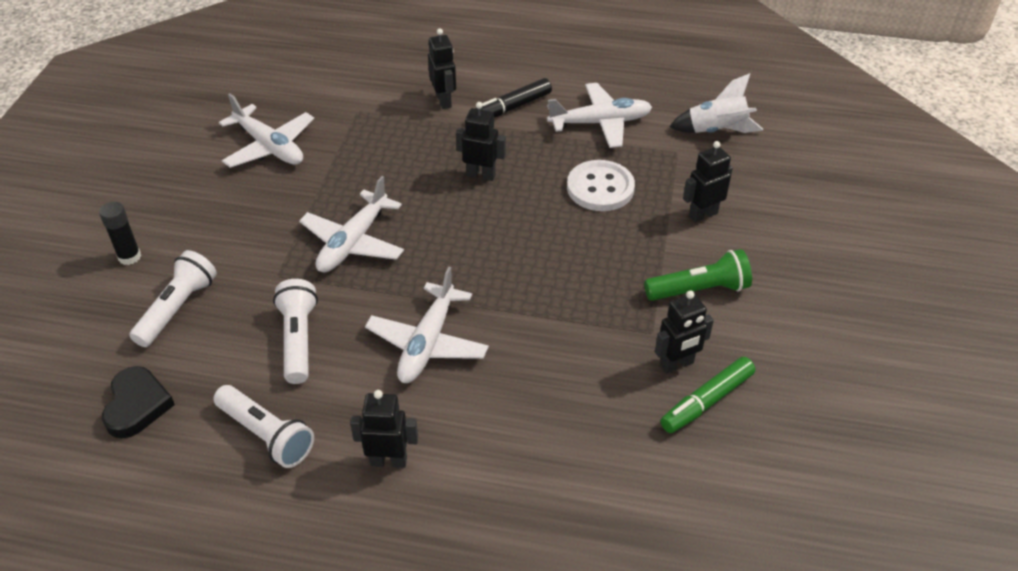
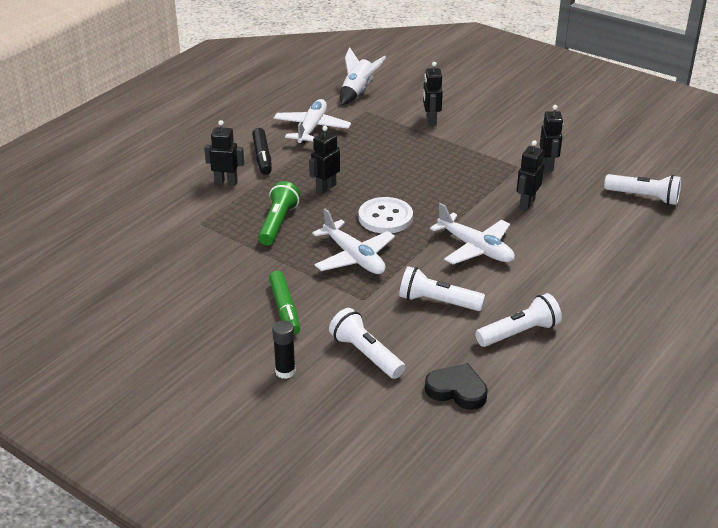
camera: 65 degrees left, 10 degrees down
white plane [219,94,314,168] -> none
black robot [350,390,418,468] -> black robot moved to [517,140,544,210]
white button [567,160,635,211] -> white button moved to [358,197,413,233]
green flashlight [644,249,752,301] -> green flashlight moved to [258,181,300,246]
green marker [660,357,755,433] -> green marker moved to [269,271,300,335]
none -> white flashlight [604,174,681,205]

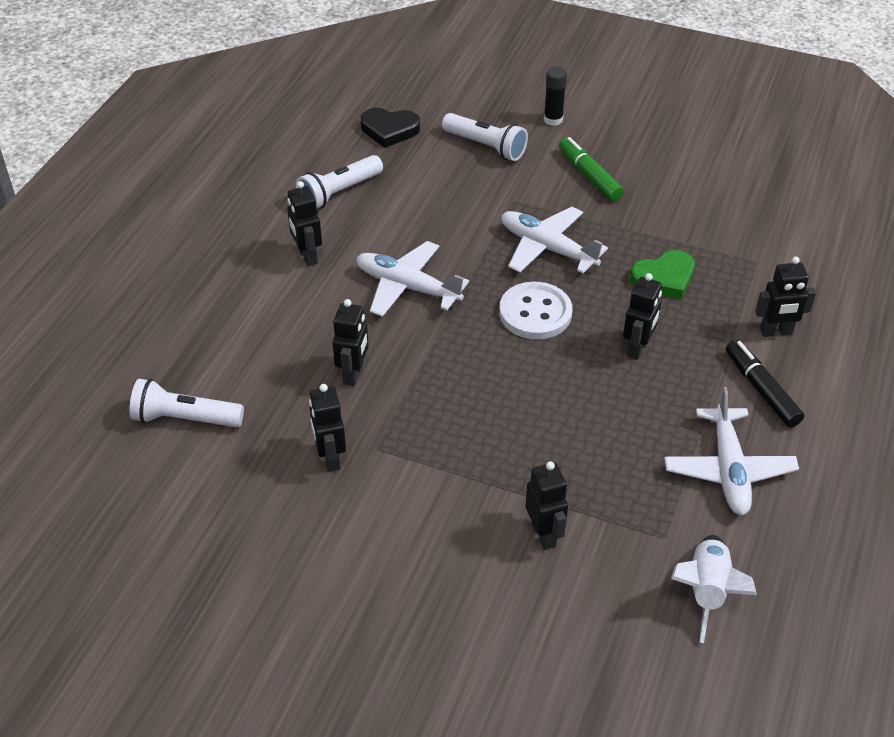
camera: 165 degrees right, 10 degrees up
green flashlight [258,181,300,246] -> green heart [630,250,695,299]
white flashlight [399,266,485,311] -> none
none -> black robot [287,181,322,266]

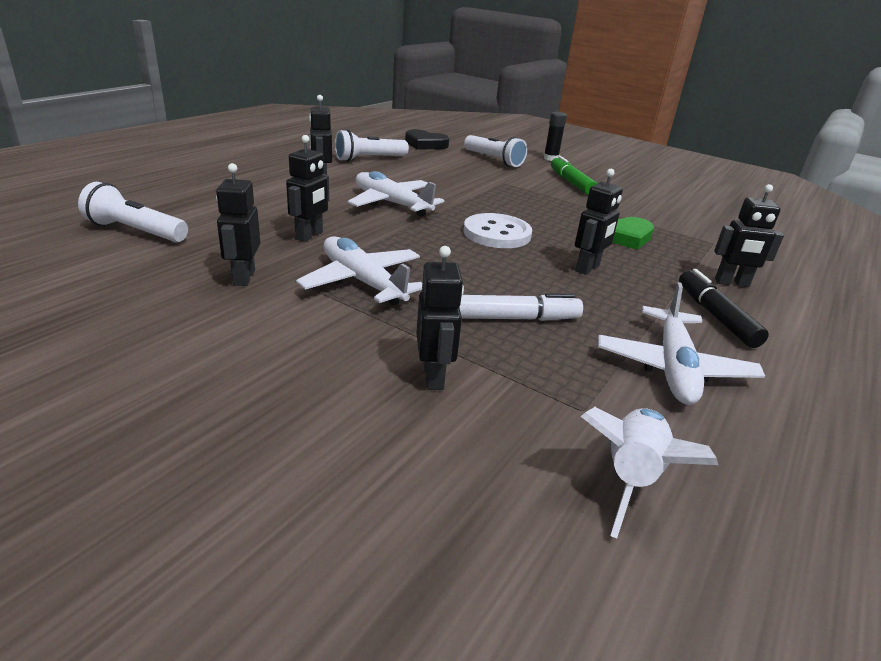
camera: 10 degrees right, 15 degrees down
white plane [501,207,608,274] -> white plane moved to [296,237,422,306]
none -> white marker [459,293,583,321]

